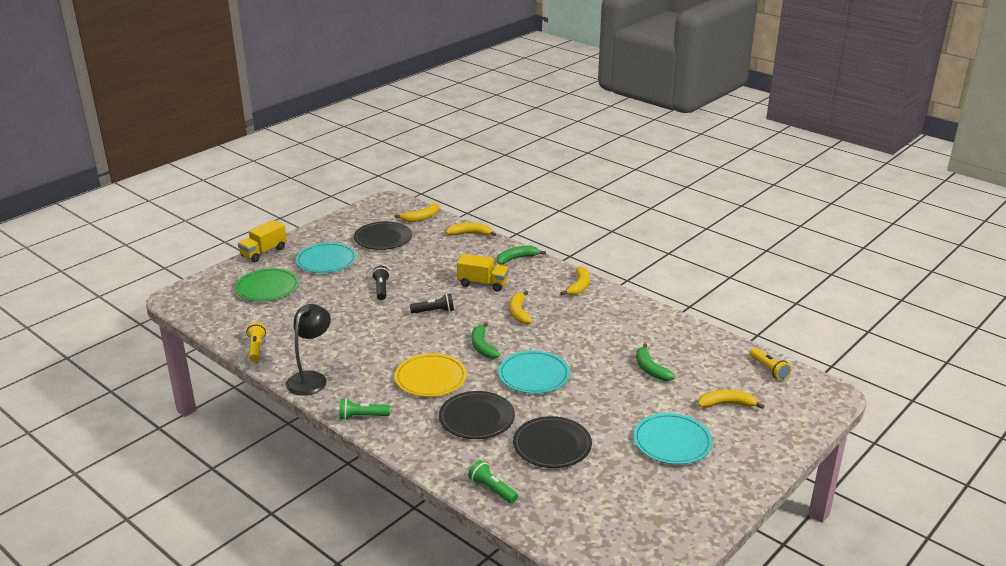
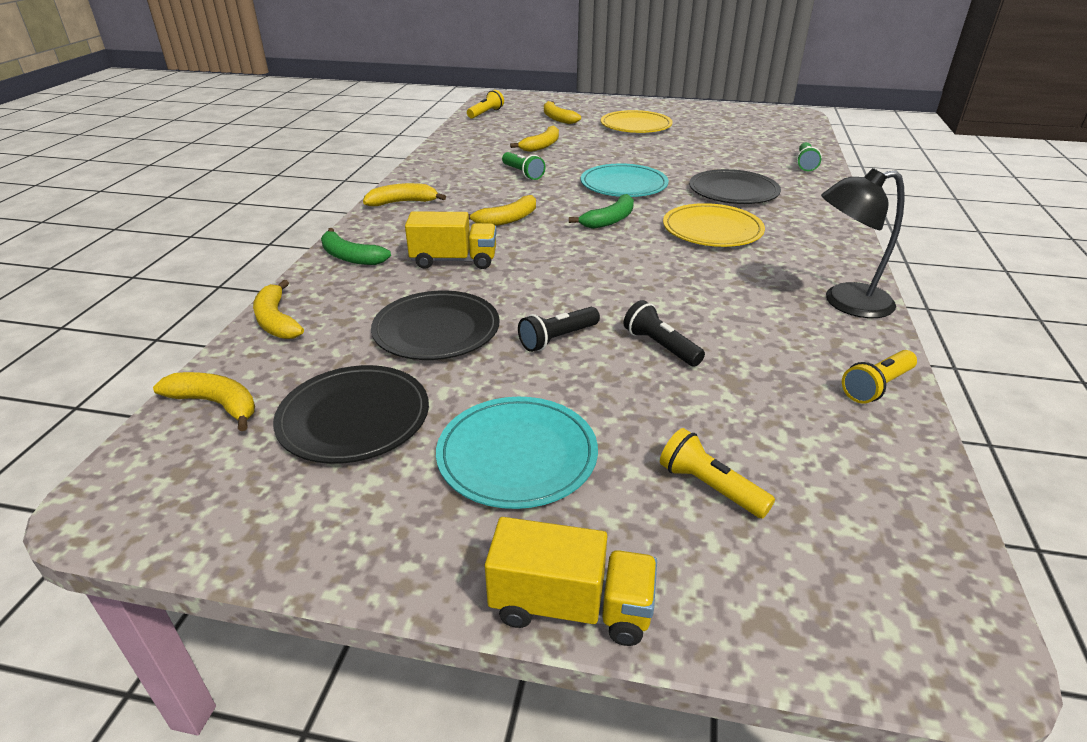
camera: 120 degrees left, 5 degrees up
green plate [235,268,299,302] -> yellow flashlight [660,428,775,519]
green flashlight [339,398,390,420] -> green flashlight moved to [502,152,546,180]
black flashlight [410,294,454,314] -> black flashlight moved to [623,300,705,367]
yellow truck [457,254,509,292] -> yellow truck turned 105 degrees clockwise [405,211,496,269]
black plate [513,416,592,468] -> black plate moved to [371,291,500,360]
turquoise plate [633,413,713,464] -> yellow plate [601,110,673,133]
green banana [636,343,676,381] -> yellow banana [510,126,559,152]

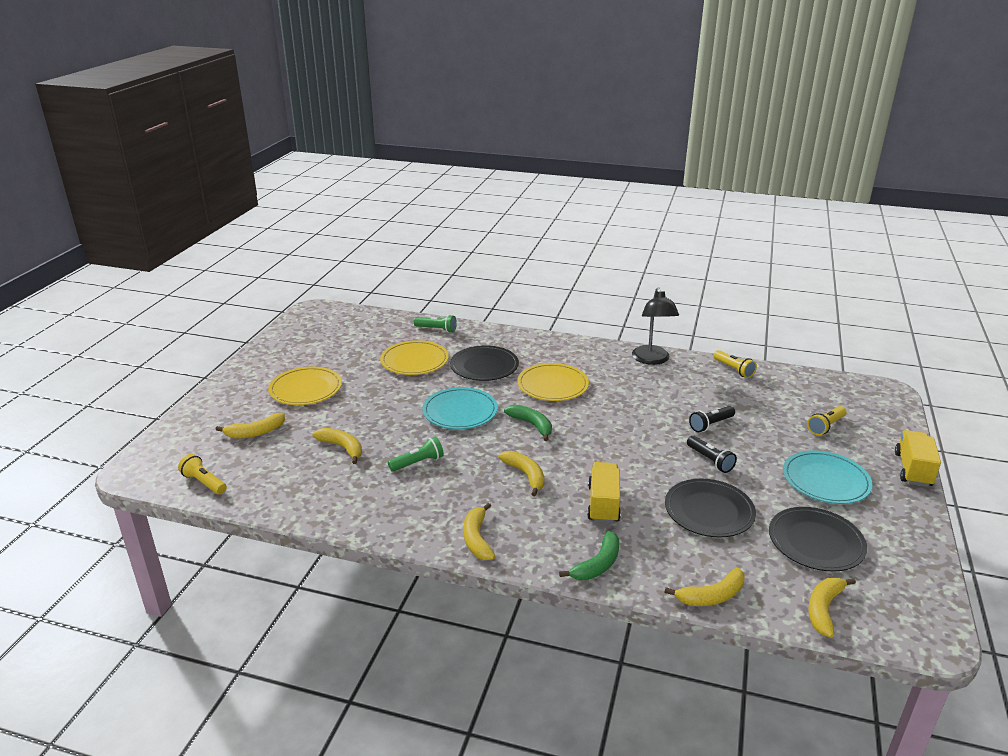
camera: 85 degrees left, 5 degrees down
none -> yellow plate [380,340,449,375]

